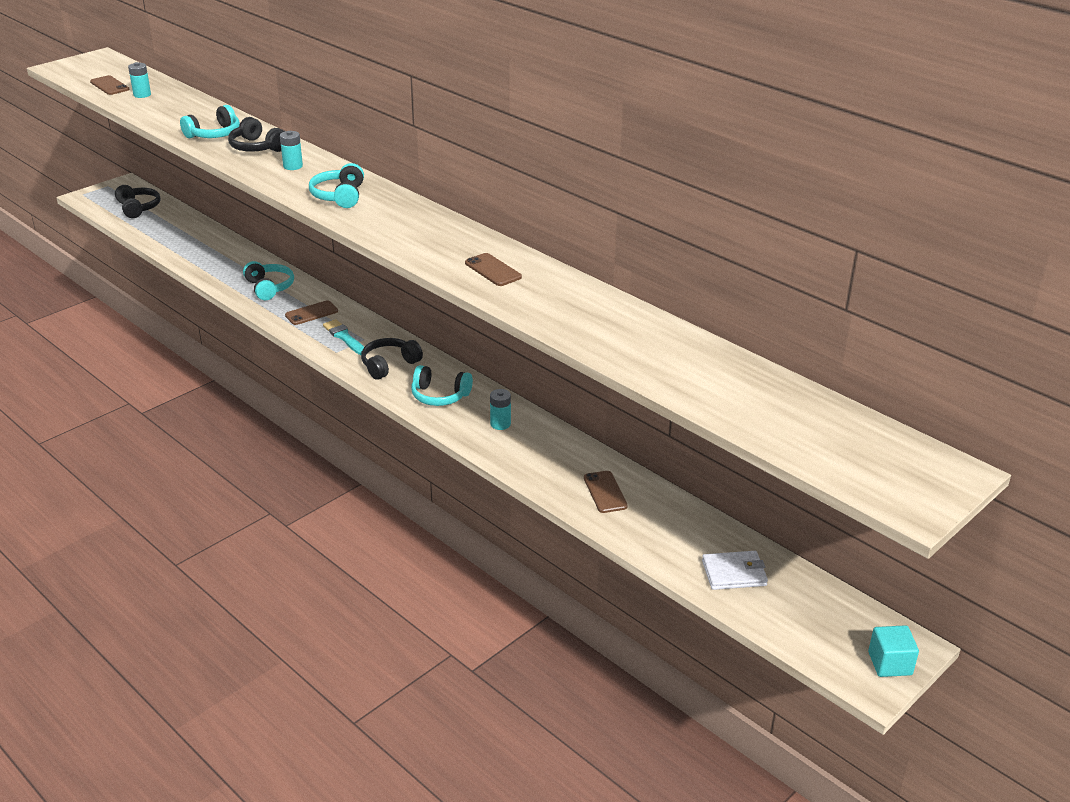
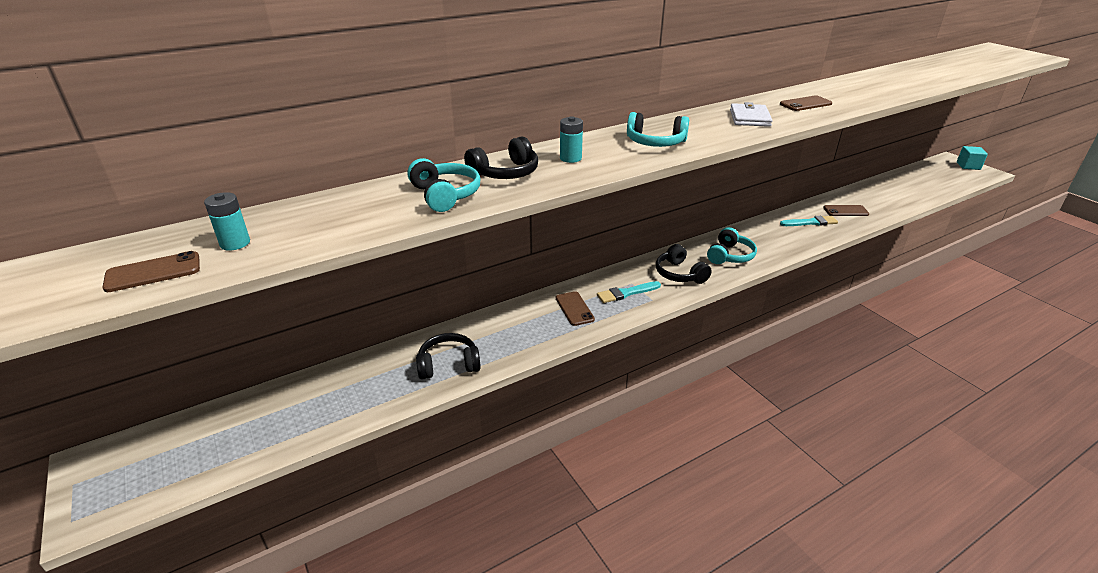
camera: 75 degrees left, 0 degrees up
black headphones [115,185,160,218] -> black headphones moved to [416,333,481,379]
turquoise headphones [243,261,294,300] -> none
turquoise battery [490,389,511,430] -> none
white wallet [702,551,768,590] -> white wallet moved to [730,102,773,127]
none -> turquoise brush [780,216,838,226]

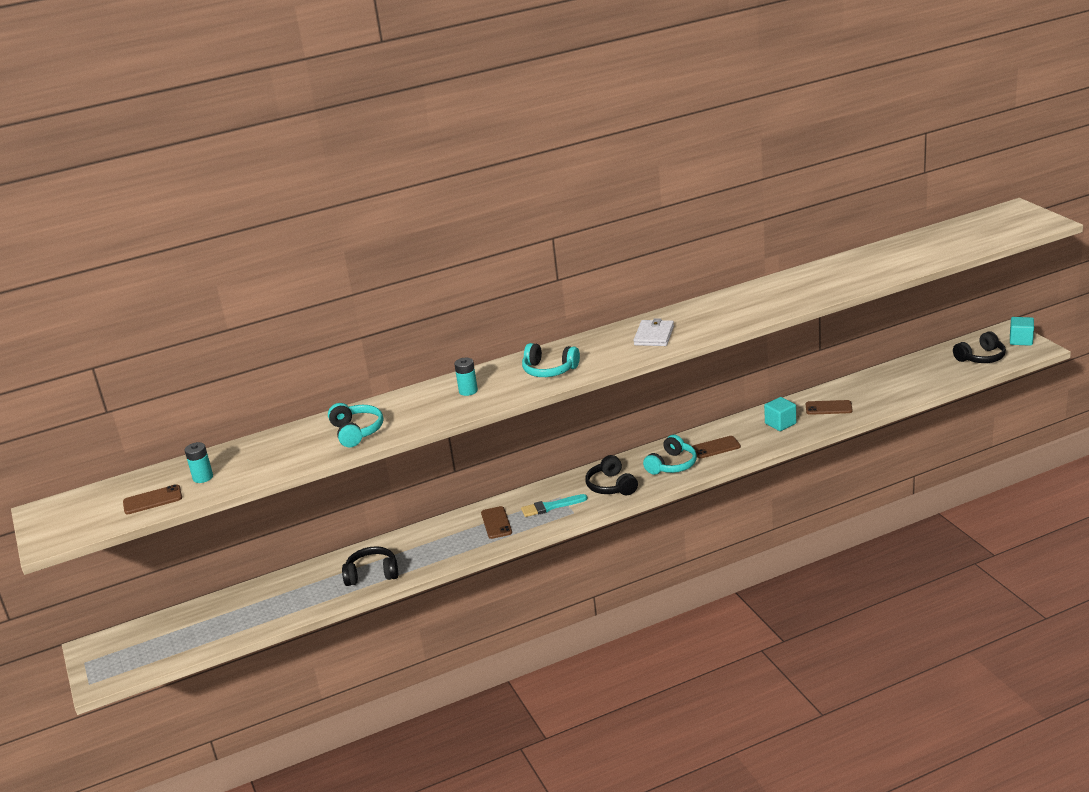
camera: 10 degrees right, 5 degrees down
black headphones [464,136,538,179] -> black headphones moved to [953,331,1006,363]
brown phone [780,95,832,111] -> brown phone moved to [692,436,741,459]
turquoise brush [780,216,838,226] -> turquoise cube [764,397,796,431]

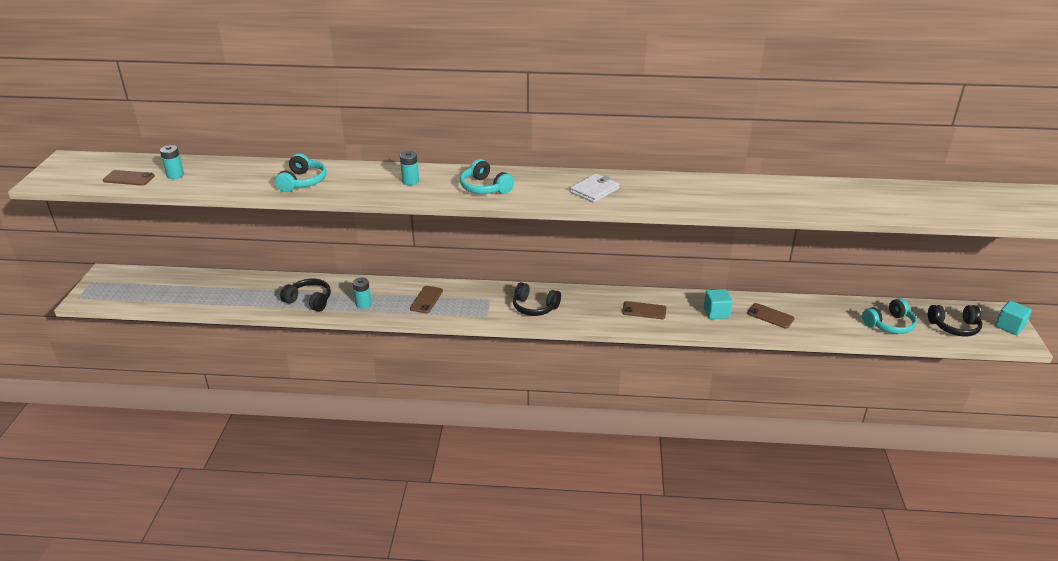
camera: 25 degrees right, 5 degrees up
turquoise brush [521,494,588,517] -> none
black headphones [585,455,638,495] -> black headphones turned 75 degrees counterclockwise [513,282,561,316]
turquoise headphones [643,435,697,475] -> turquoise headphones moved to [862,298,917,334]
none -> turquoise battery [353,277,371,309]

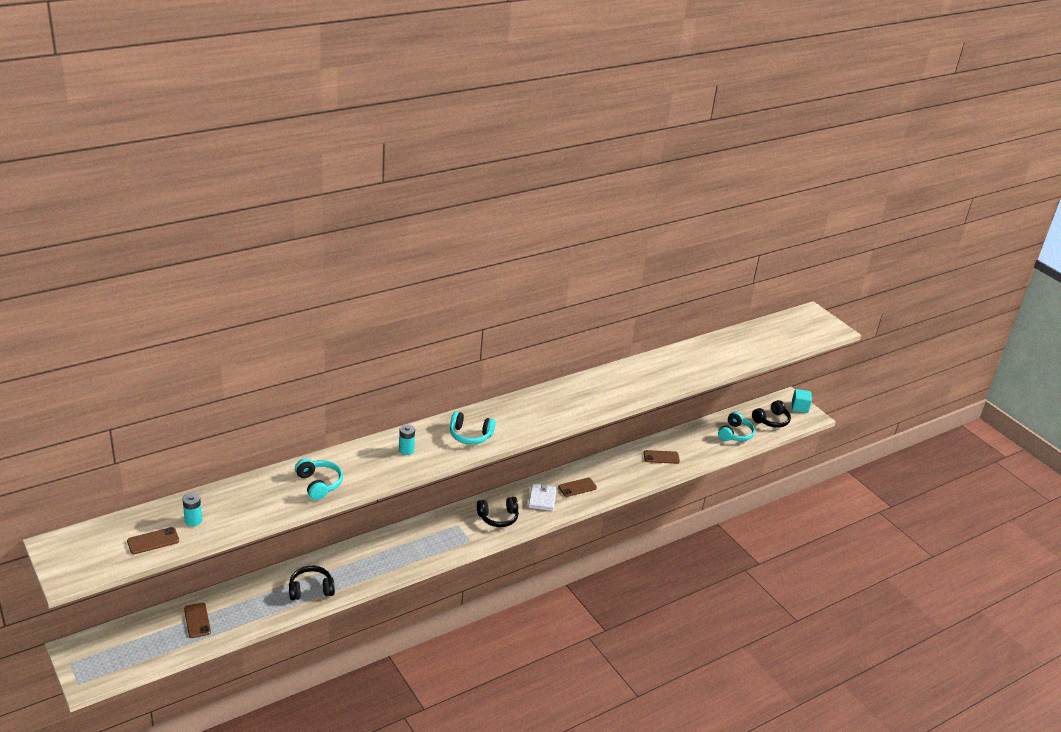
camera: 40 degrees left, 0 degrees up
turquoise battery [353,277,371,309] -> none
brown phone [410,286,443,314] -> brown phone moved to [184,603,211,638]
white wallet [570,174,620,203] -> white wallet moved to [528,484,557,511]
turquoise cube [704,289,733,319] -> none

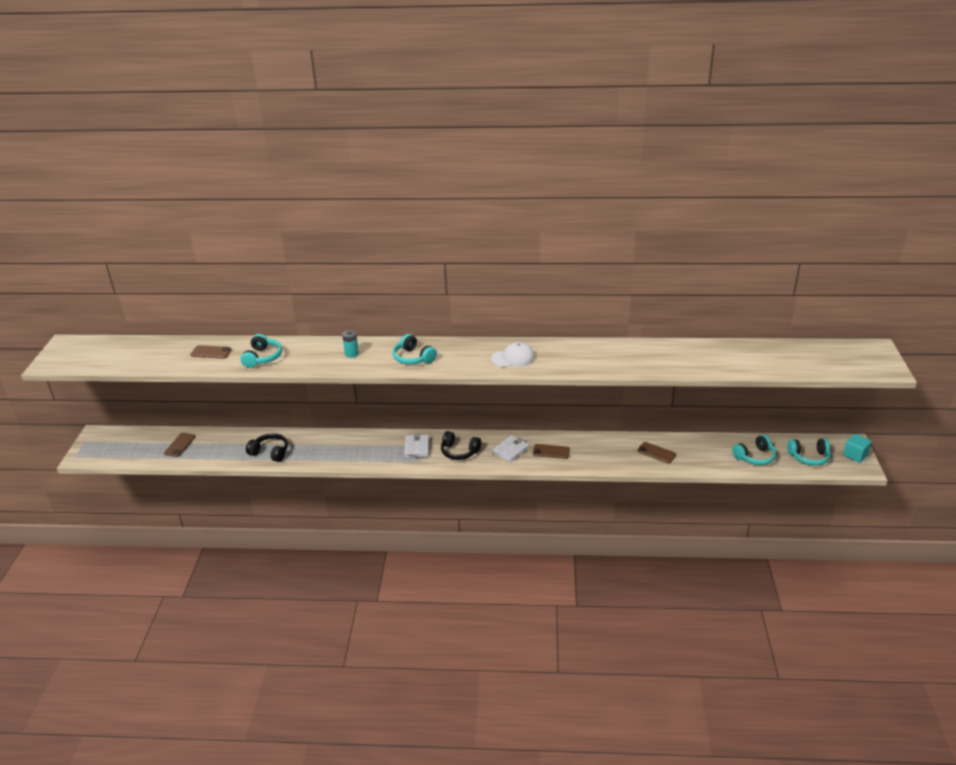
camera: 40 degrees right, 0 degrees up
brown phone [127,527,179,554] -> brown phone moved to [190,345,232,358]
turquoise battery [182,493,202,526] -> none
black headphones [752,400,791,428] -> turquoise headphones [787,439,831,466]
none -> white wallet [404,434,429,458]
none -> white cap [491,342,535,367]

